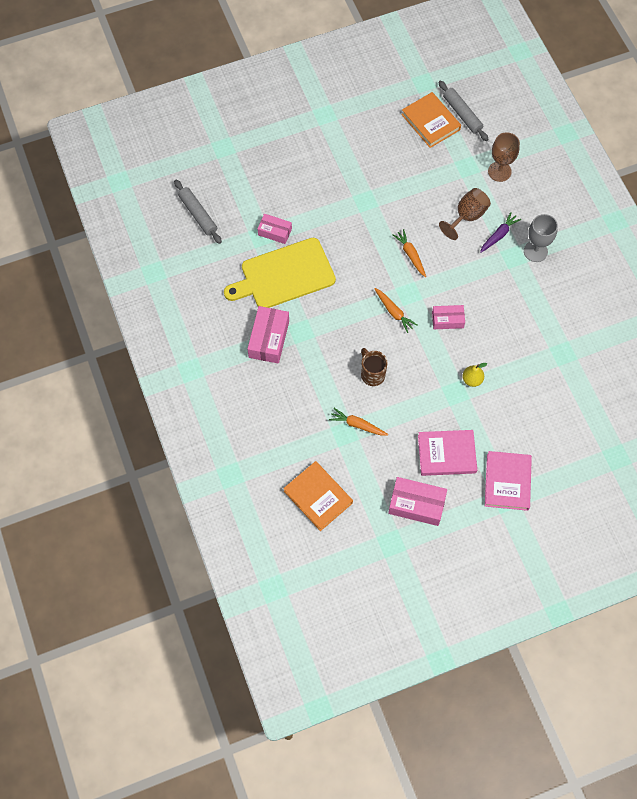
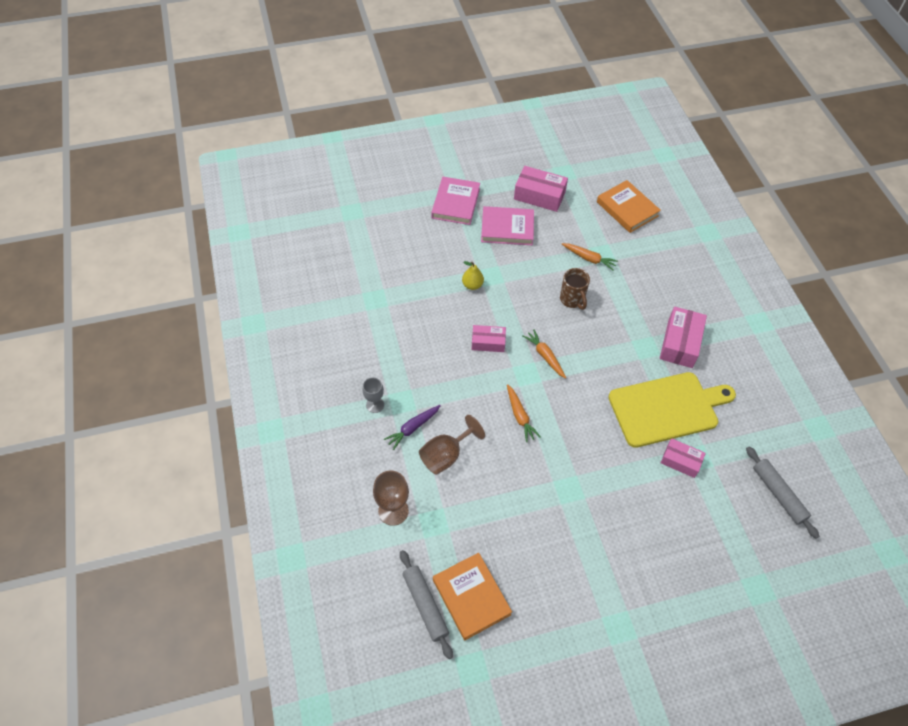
camera: 175 degrees left, 10 degrees down
grey goblet [524,214,558,262] -> grey goblet [363,378,384,413], size x0.65

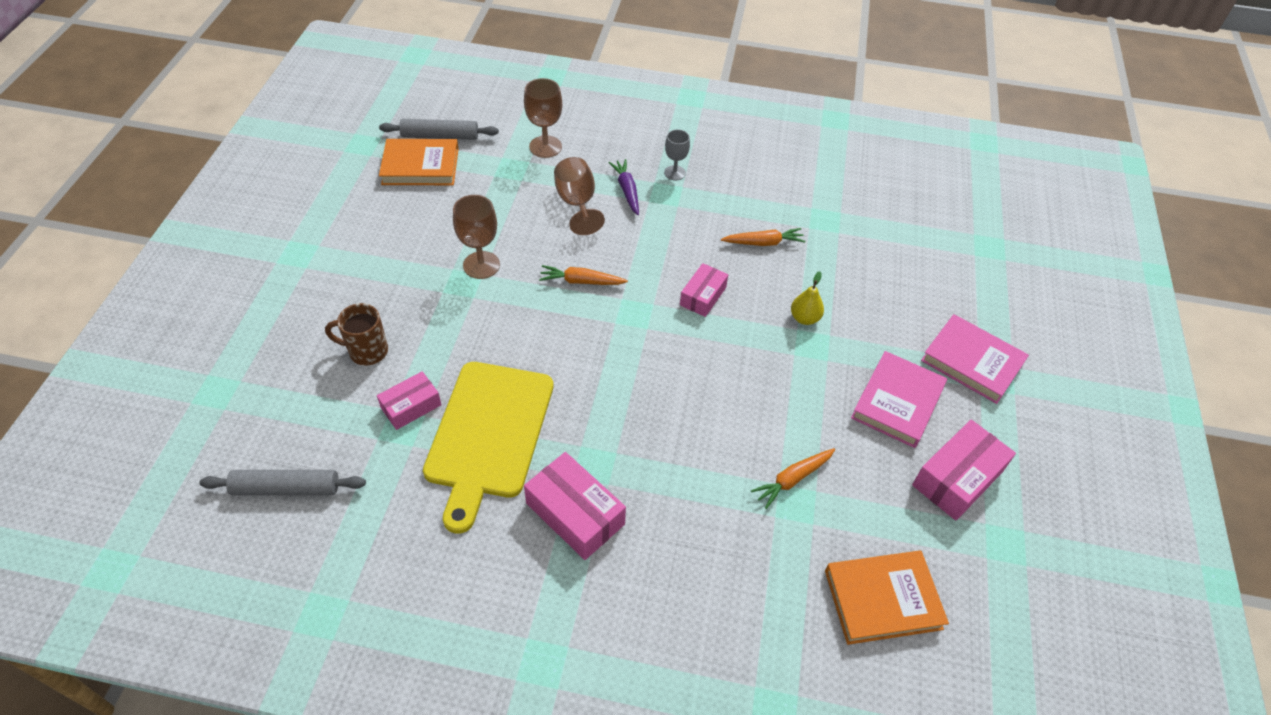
camera: 115 degrees right, 5 degrees down
orange carrot [523,329,566,379] -> orange carrot moved to [721,228,805,246]
brown mug [560,268,590,310] -> brown mug moved to [325,303,388,365]
none -> brown goblet [453,195,500,279]

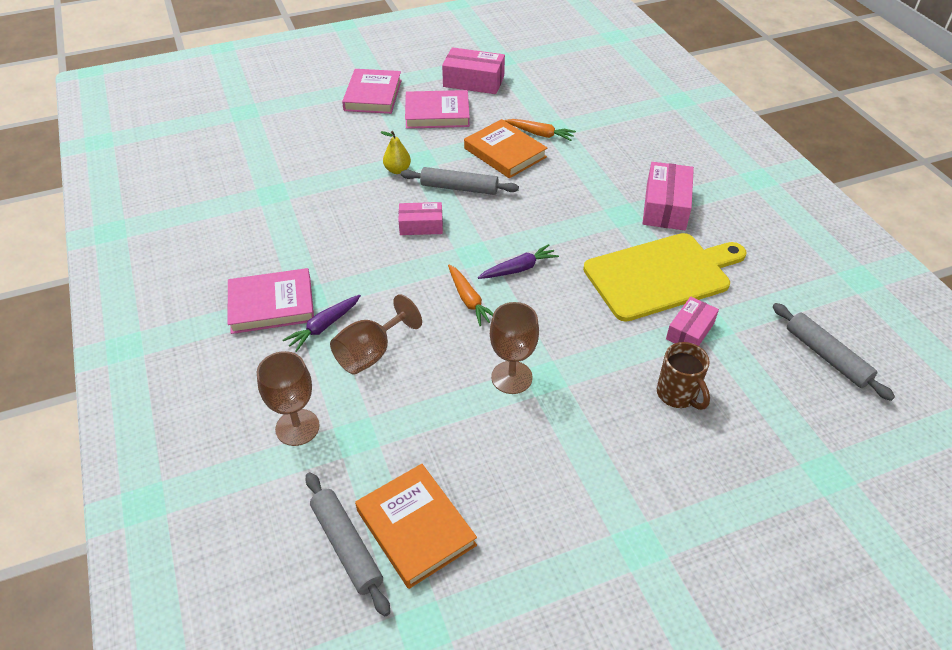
camera: 120 degrees left, 5 degrees down
pink box [377,371,441,430] -> pink box turned 75 degrees counterclockwise [666,297,719,346]
grey goblet [664,129,690,180] -> pink book [228,268,314,334]
orange carrot [721,228,805,246] -> none
orange book [825,550,949,645] -> orange book moved to [464,119,547,178]
none -> grey rolling pin [401,167,519,195]
none -> purple carrot [478,244,559,279]

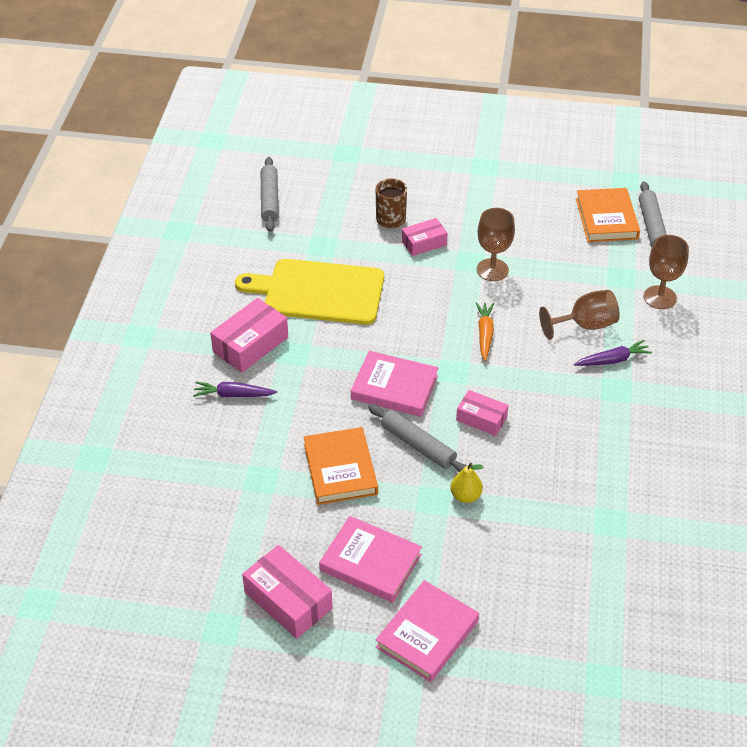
camera: 150 degrees left, 0 degrees up
pink book [228,268,314,334] -> pink book moved to [351,351,438,417]
purple carrot [478,244,559,279] -> purple carrot moved to [193,382,277,397]
orange carrot [505,119,576,141] -> none
pink box [666,297,719,346] -> pink box moved to [402,218,448,256]

